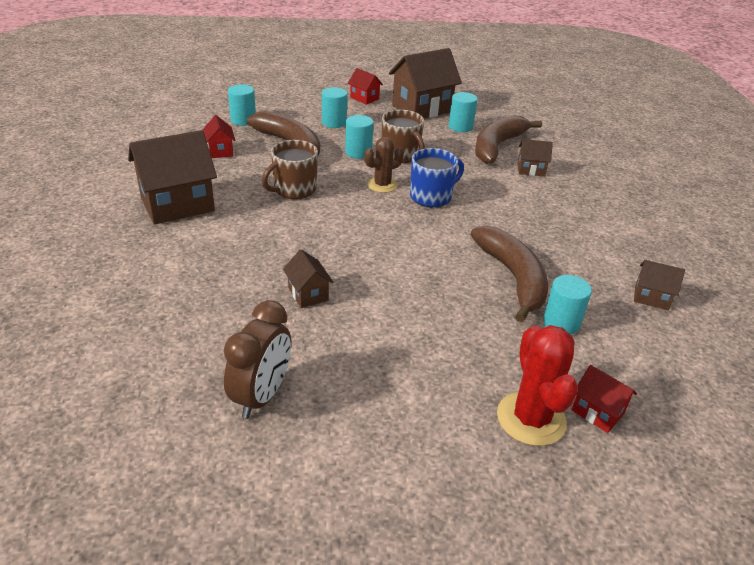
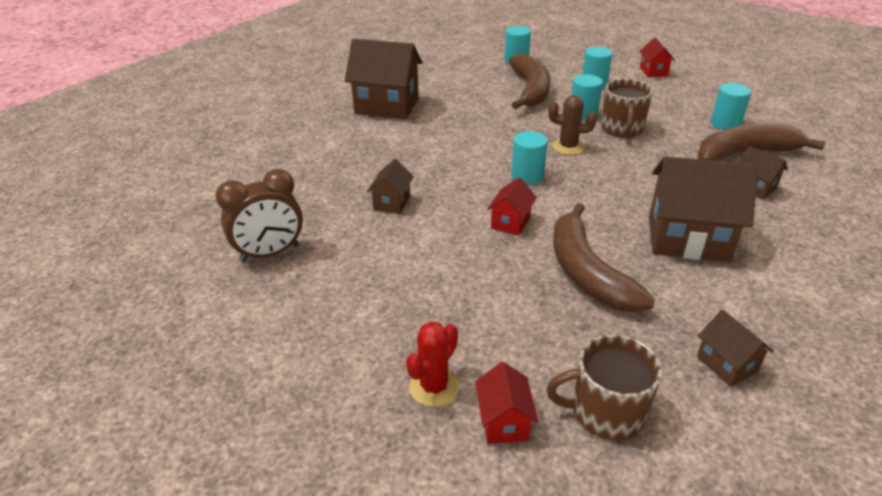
camera: 45 degrees right, 0 degrees up
red house [203,115,235,158] -> red house moved to [487,177,537,236]
brown mug [262,140,318,199] -> brown mug moved to [546,334,663,440]
brown house [389,48,462,119] -> brown house moved to [649,156,758,262]
blue mug [410,148,464,207] -> none
brown banana [471,226,548,322] -> brown banana turned 135 degrees clockwise [553,203,655,313]
red cactus [497,325,578,446] -> red cactus [406,321,459,407], size x0.66
turquoise cylinder [543,275,592,334] -> turquoise cylinder moved to [511,131,548,185]

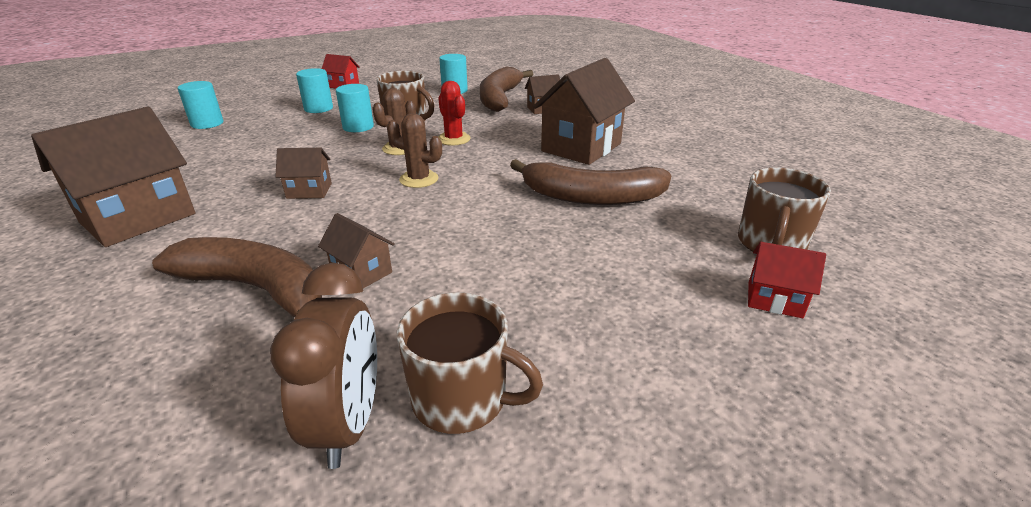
camera: 65 degrees left, 5 degrees down
red cactus [406,321,459,407] -> red cactus moved to [438,81,471,146]
red house [487,177,537,236] -> none
brown banana [509,54,551,109] -> brown banana moved to [152,237,322,317]
turquoise cylinder [511,131,548,185] -> brown cactus [387,113,442,188]
brown house [697,310,774,387] -> brown house moved to [275,148,332,199]
none -> brown mug [397,292,543,434]

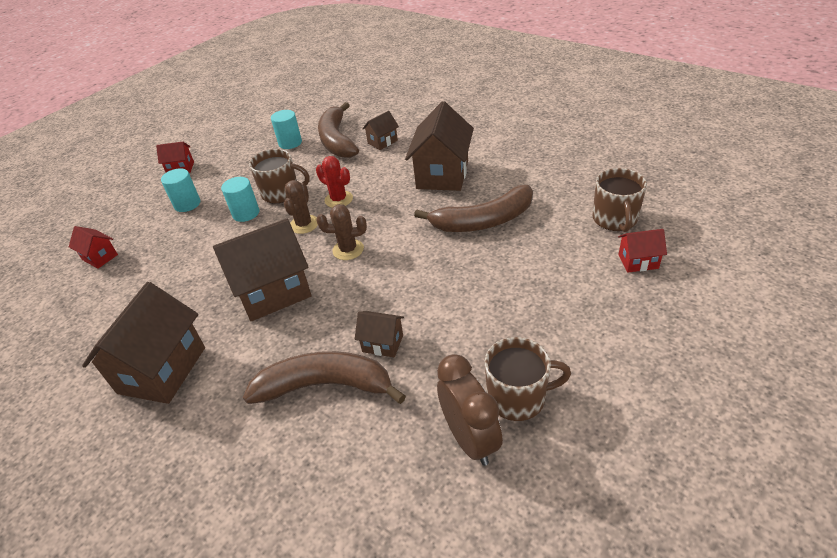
camera: 20 degrees left, 10 degrees up
turquoise cylinder [178,81,223,129] -> red house [69,226,118,269]
brown house [275,148,332,199] -> brown house [213,219,312,321], size x2.04

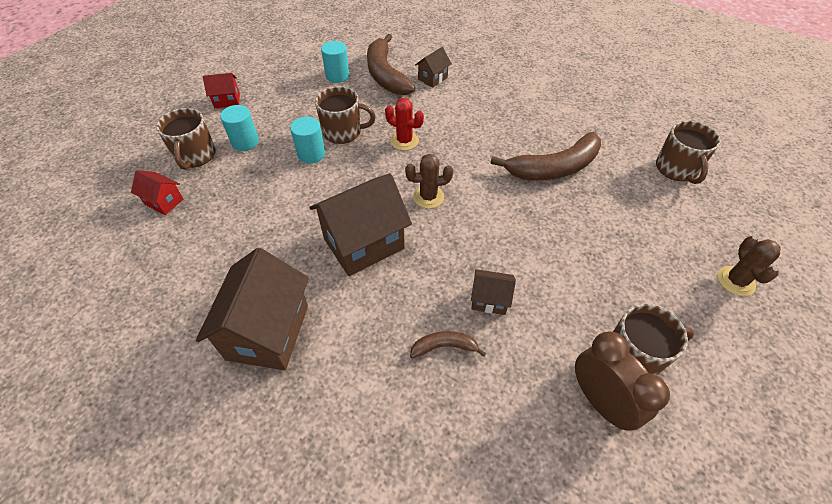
camera: 10 degrees left, 10 degrees up
brown banana [243,351,406,404] -> brown banana [410,331,486,359], size x0.48
brown cactus [284,180,318,234] -> brown cactus moved to [718,236,781,296]
brown house [405,101,474,191] -> none
red house [618,229,667,273] -> none
none -> brown mug [156,108,216,170]

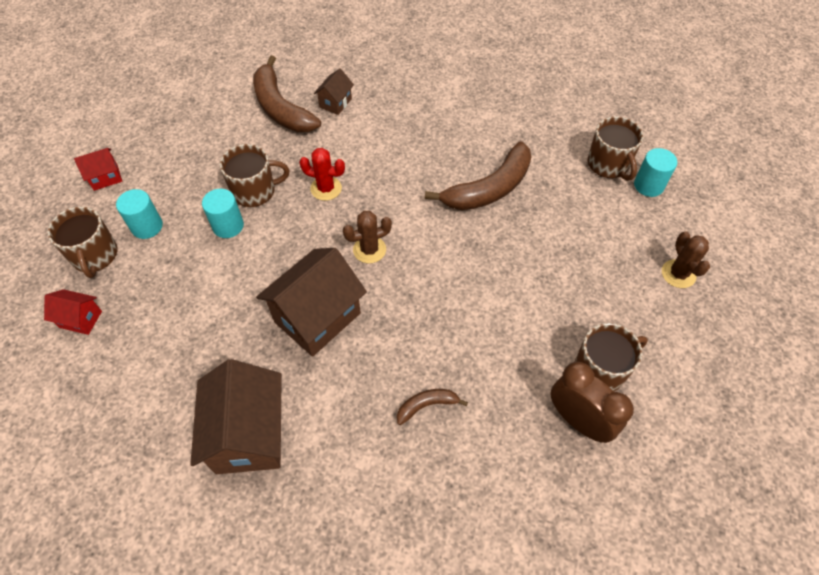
camera: 15 degrees left, 5 degrees up
turquoise cylinder [321,41,350,83] -> turquoise cylinder moved to [634,148,677,197]
brown house [471,269,516,315] -> none

